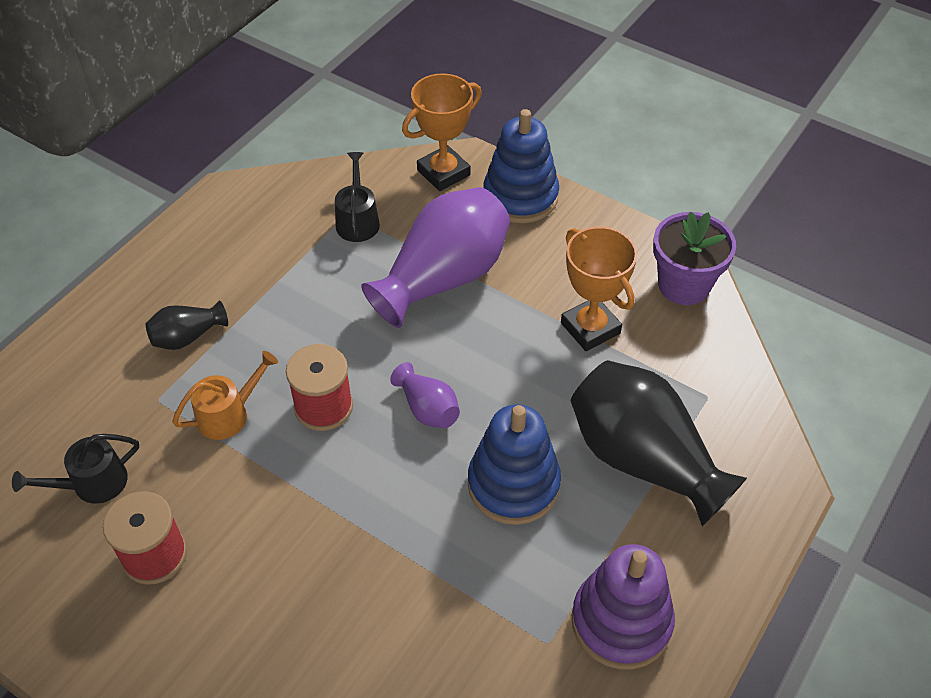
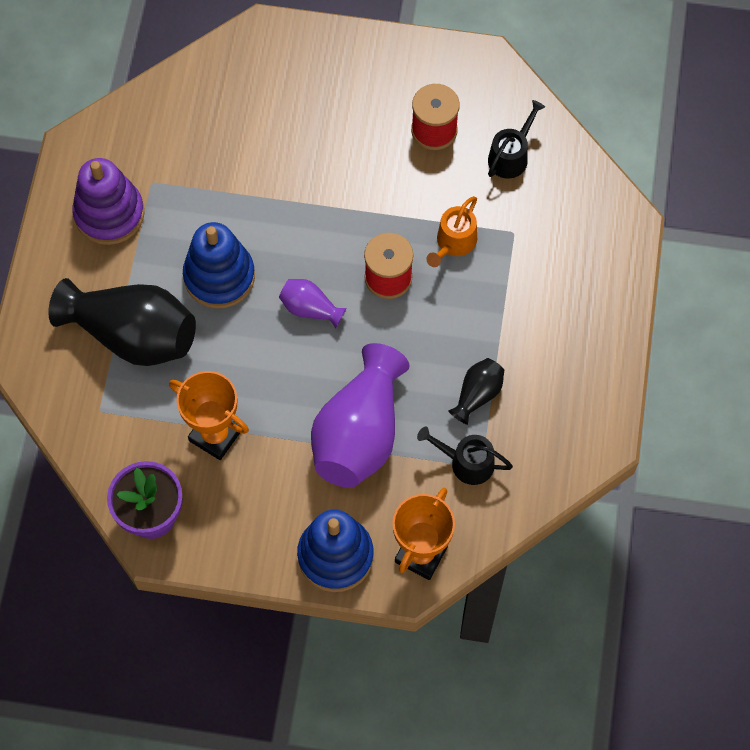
camera: 155 degrees right, 15 degrees up
black vase [146,301,228,350] -> black vase moved to [448,358,504,425]
black watering can [335,152,380,242] -> black watering can turned 135 degrees clockwise [417,427,513,485]

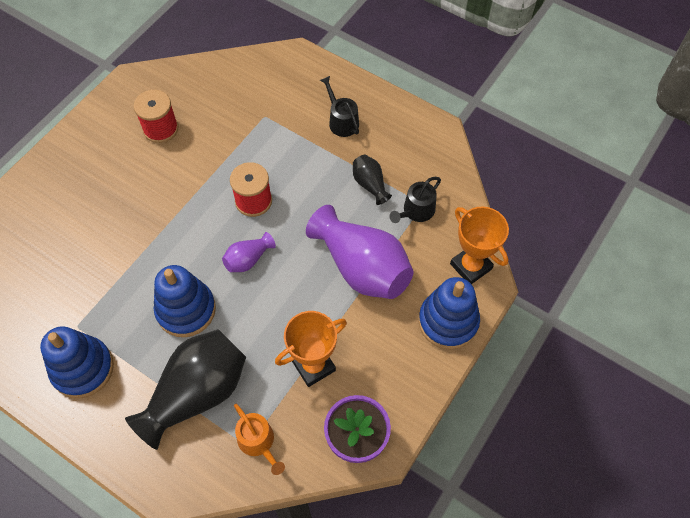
camera: 65 degrees left, 5 degrees down
purple stacking toy [72,158,145,245] -> blue stacking toy [40,326,114,398]
orange watering can [426,196,477,267] -> orange watering can moved to [234,404,285,475]
black watering can [488,100,545,179] -> black watering can moved to [320,76,359,137]

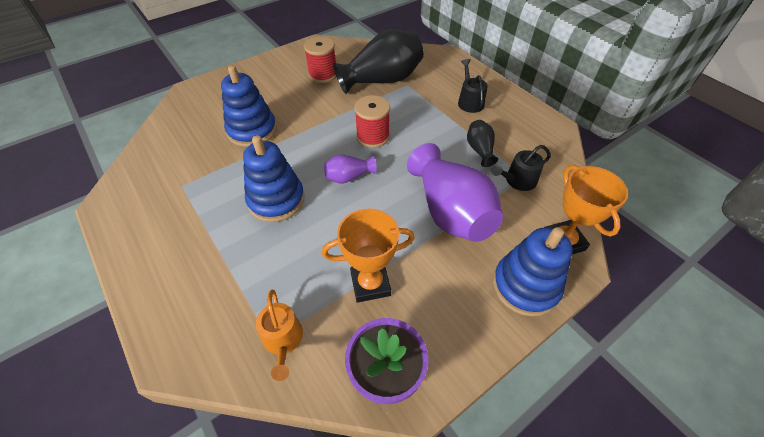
camera: 20 degrees right, 10 degrees down
blue stacking toy [40,326,114,398] -> blue stacking toy moved to [221,65,277,147]
black vase [125,329,246,450] -> black vase moved to [333,29,424,94]

